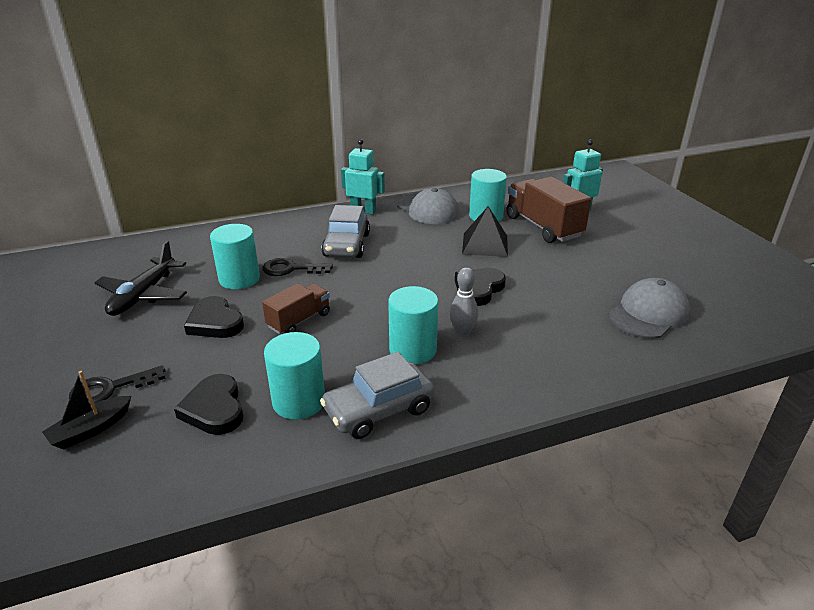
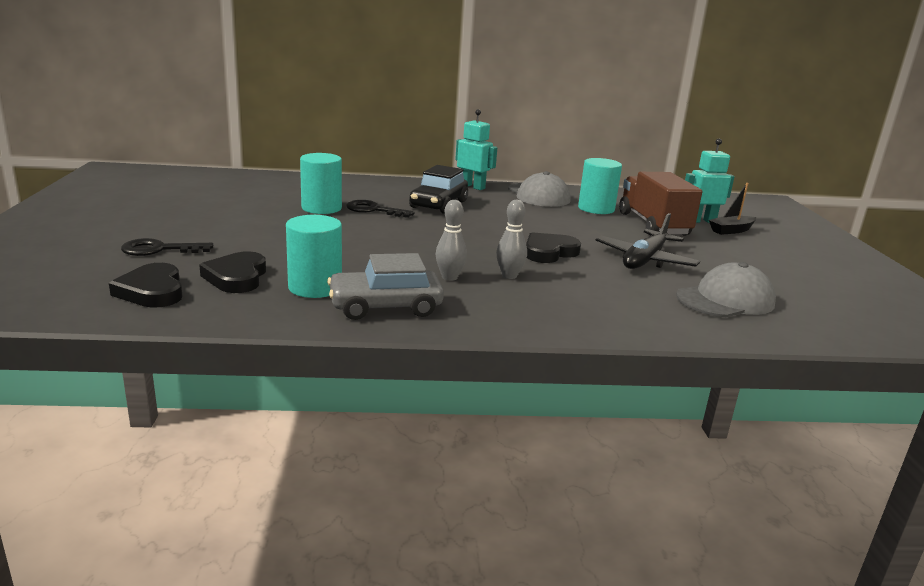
camera: 15 degrees right, 10 degrees down
black boat [42,371,131,450] -> black boat moved to [709,183,756,235]
black plane [94,241,187,316] -> black plane moved to [596,213,700,269]
black heart [184,296,244,338] -> black heart moved to [109,263,182,308]
brown truck [262,283,330,334] -> none
grey car [321,205,370,258] -> black car [409,165,468,214]
turquoise cylinder [388,286,438,364] -> grey bowling pin [435,200,467,281]
black pyramid [462,206,508,257] -> none

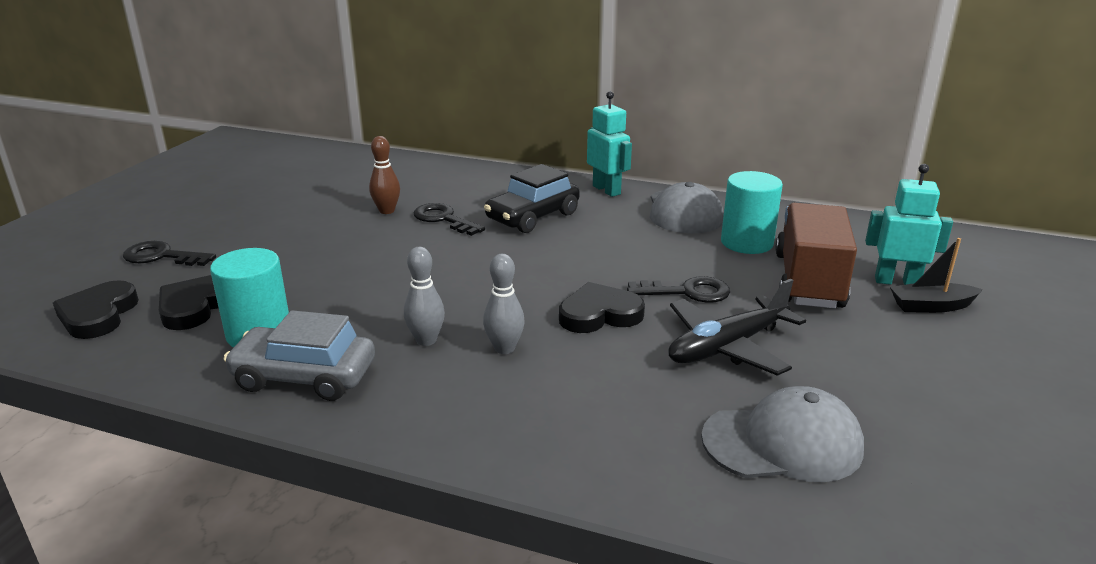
camera: 25 degrees right, 5 degrees up
turquoise cylinder [300,153,342,214] -> brown bowling pin [369,136,400,214]
none -> black key [627,276,730,303]

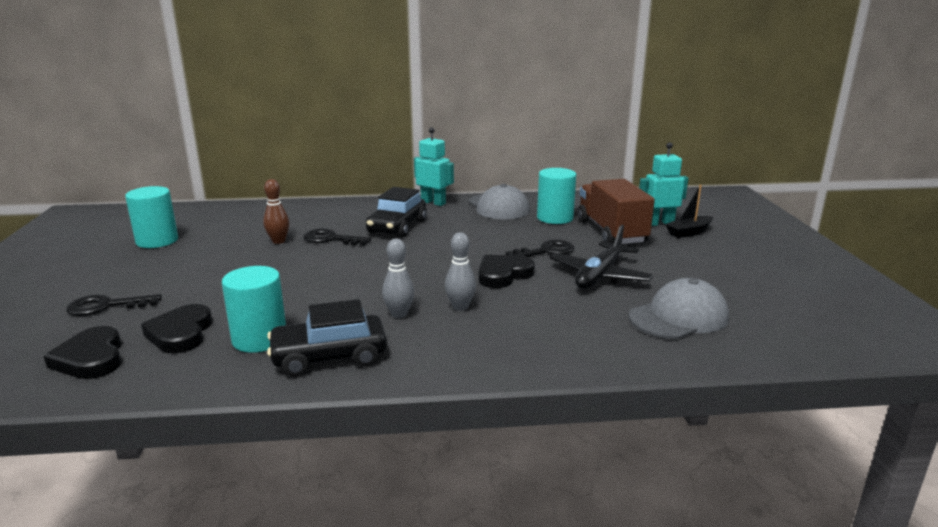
camera: 25 degrees left, 5 degrees down
grey car [223,310,375,401] -> black car [267,299,387,376]
none -> turquoise cylinder [125,186,178,248]

